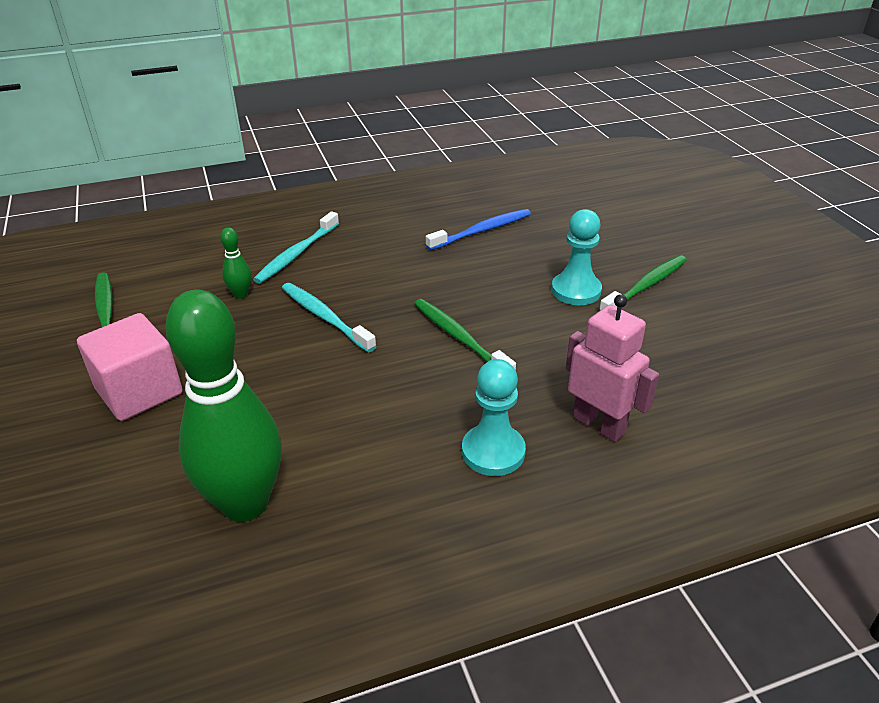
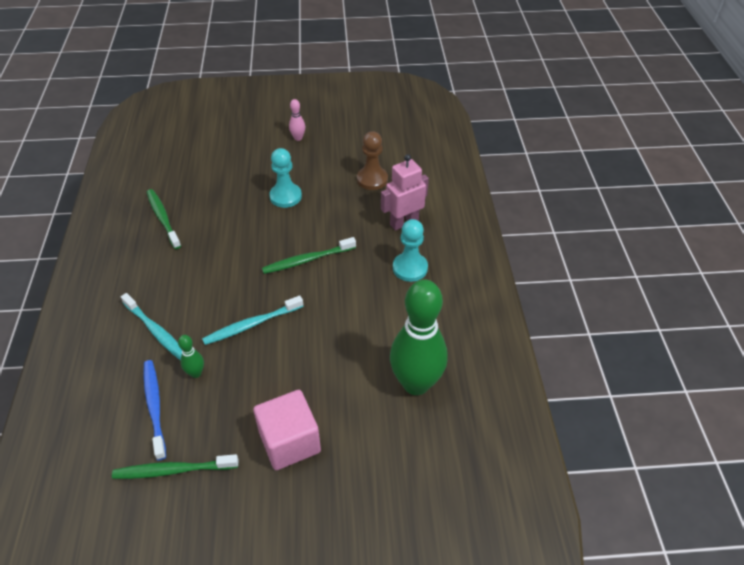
camera: 75 degrees left, 10 degrees up
blue toothbrush [426,209,531,251] -> blue toothbrush moved to [143,360,166,460]
green toothbrush [599,255,687,311] -> green toothbrush moved to [147,189,181,249]
none -> pink bowling pin [289,99,305,141]
none -> brown pawn [357,131,388,190]

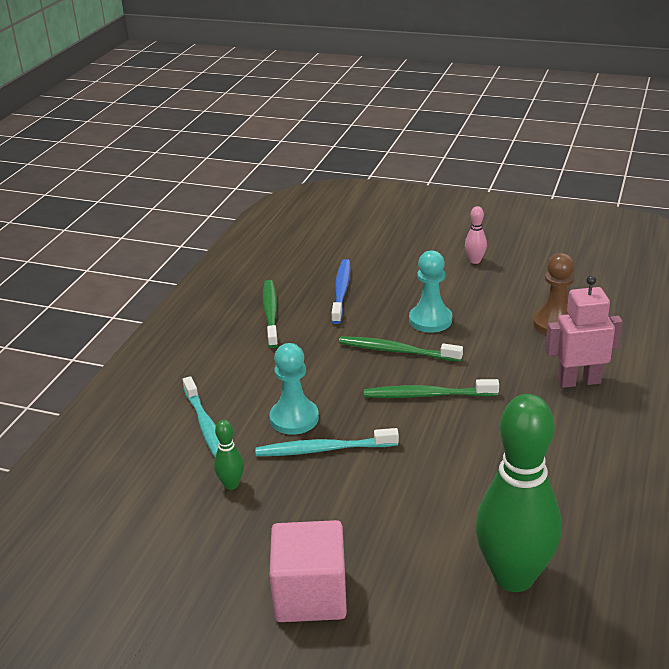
camera: 25 degrees right, 15 degrees down
green toothbrush [112,454,238,479] -> green toothbrush moved to [339,336,463,362]
blue toothbrush [143,360,166,460] -> blue toothbrush moved to [332,259,351,324]
turquoise pawn [393,219,428,282] -> turquoise pawn moved to [269,343,319,435]

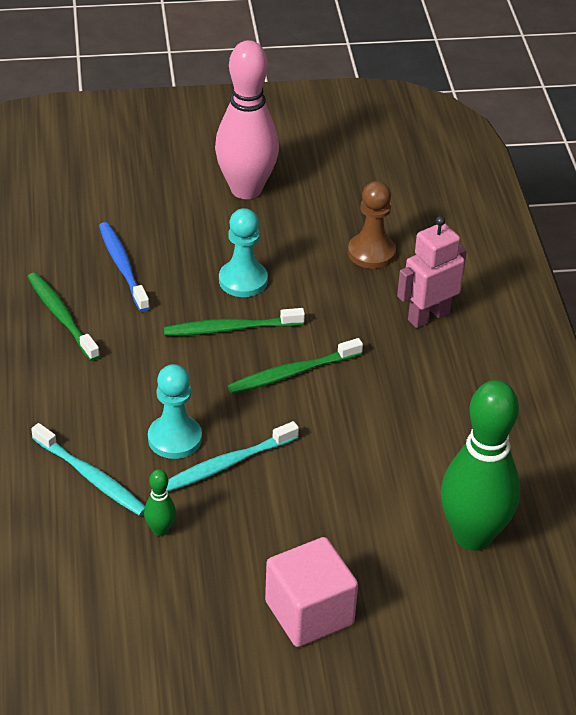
camera: 30 degrees left, 10 degrees up
pink bowling pin [465,206,487,264] -> pink bowling pin [215,40,279,199], size x2.45

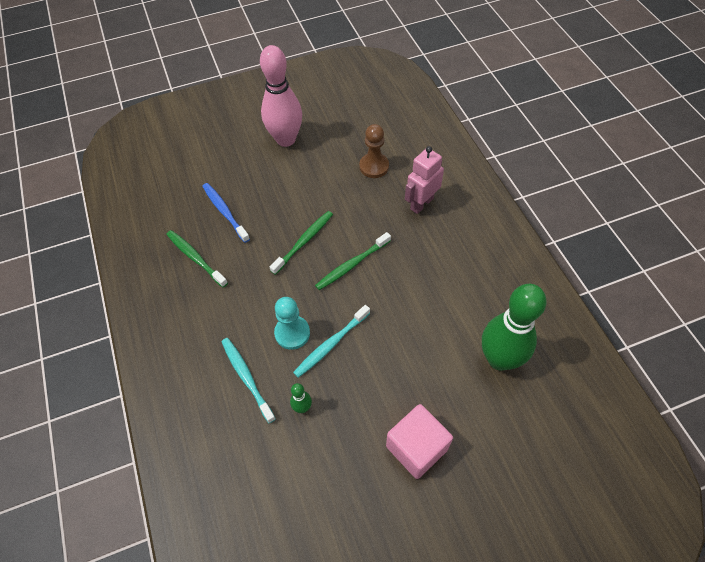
camera: 10 degrees left, 15 degrees up
turquoise toothbrush [31,423,145,516] -> turquoise toothbrush turned 150 degrees counterclockwise [221,338,276,423]
green toothbrush [164,308,305,336] -> green toothbrush turned 150 degrees clockwise [270,211,333,275]
turquoise pawn [219,208,268,297] -> none

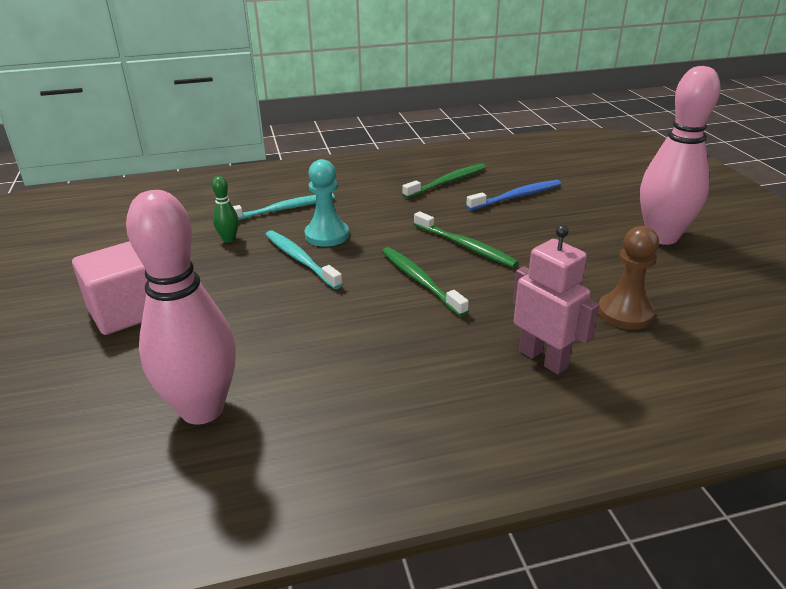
camera: 95 degrees right, 25 degrees down
green bowling pin [482,284,546,371] -> pink bowling pin [126,190,236,425]

